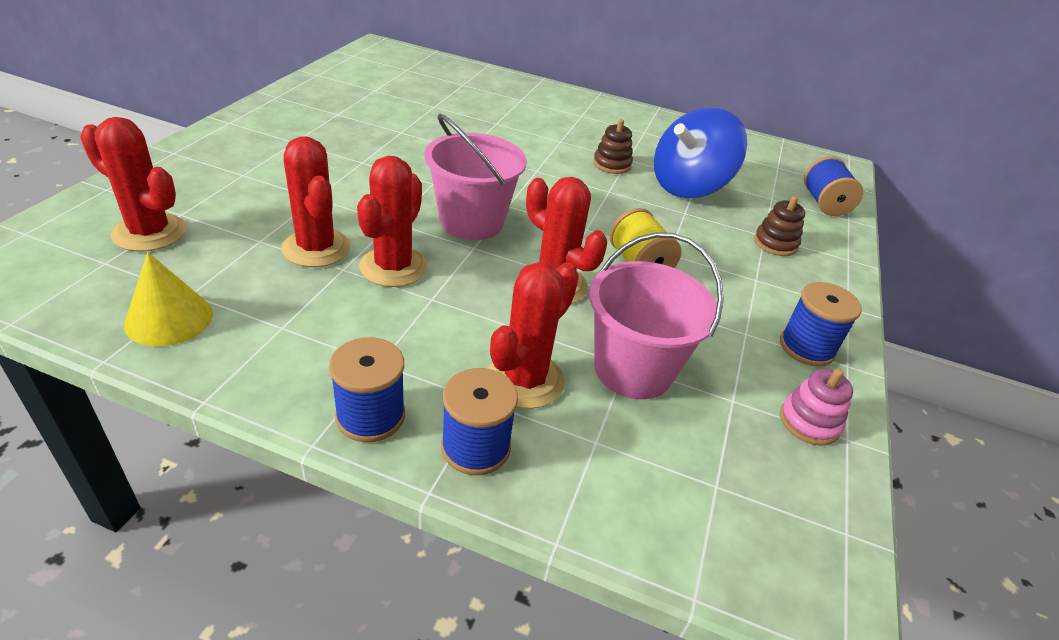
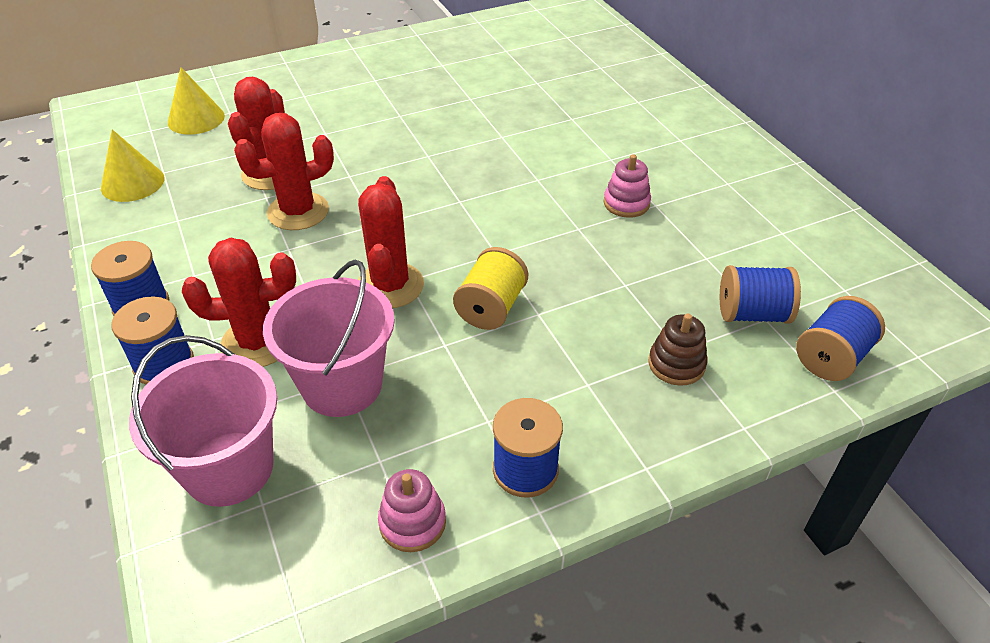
camera: 50 degrees right, 5 degrees up
red cactus [80,117,186,252] -> yellow cone [168,67,225,135]
pink bucket [424,114,527,240] -> pink bucket moved to [129,335,277,507]
brown stacking toy [593,119,633,174] -> pink stacking toy [604,155,651,218]
blue spinning top [654,108,747,198] -> none
none -> blue spool [720,265,801,324]

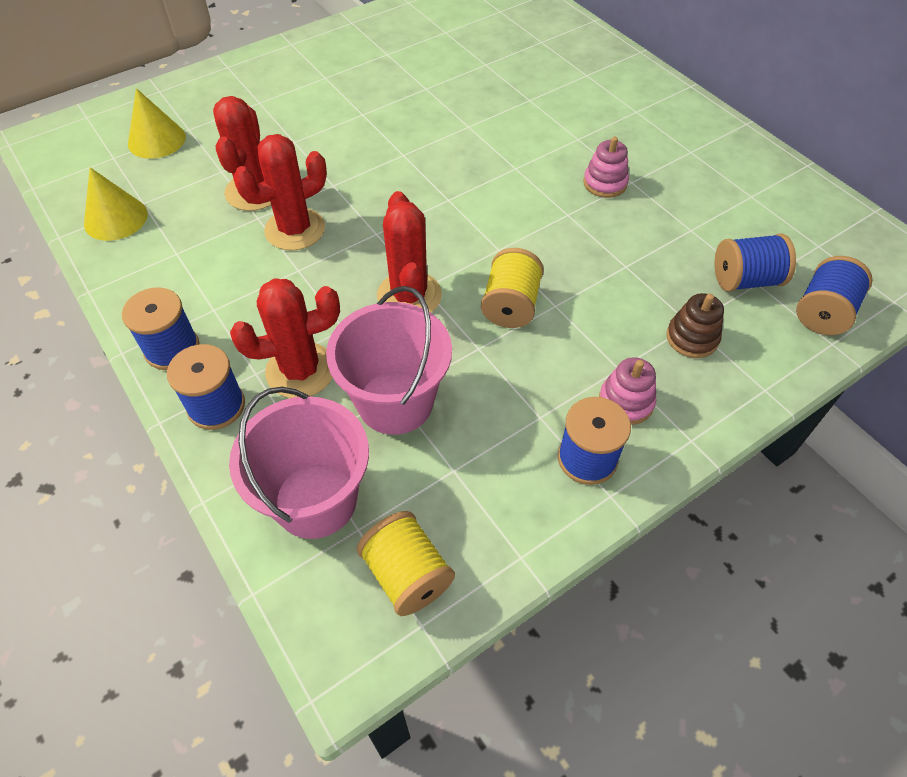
camera: 10 degrees left, 10 degrees up
pink stacking toy [378,469,446,552] -> pink stacking toy moved to [599,357,656,425]
none -> yellow spool [357,511,455,616]

